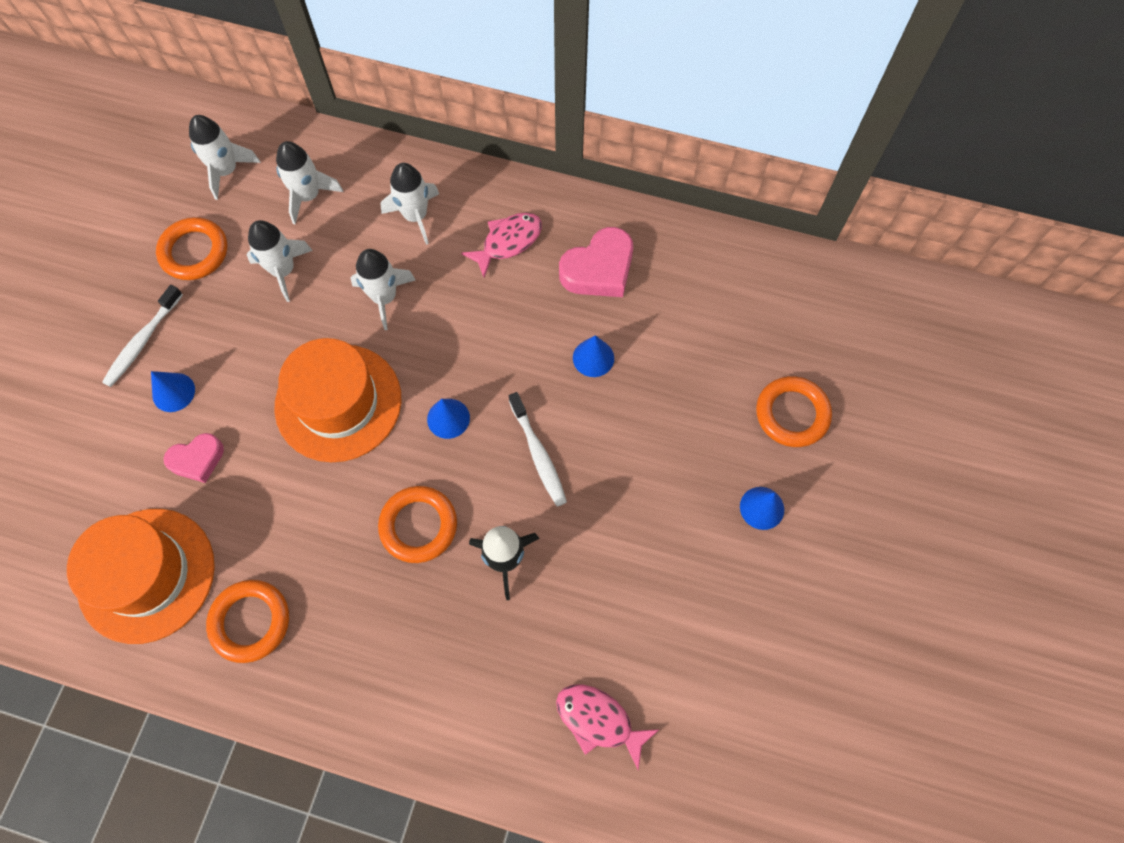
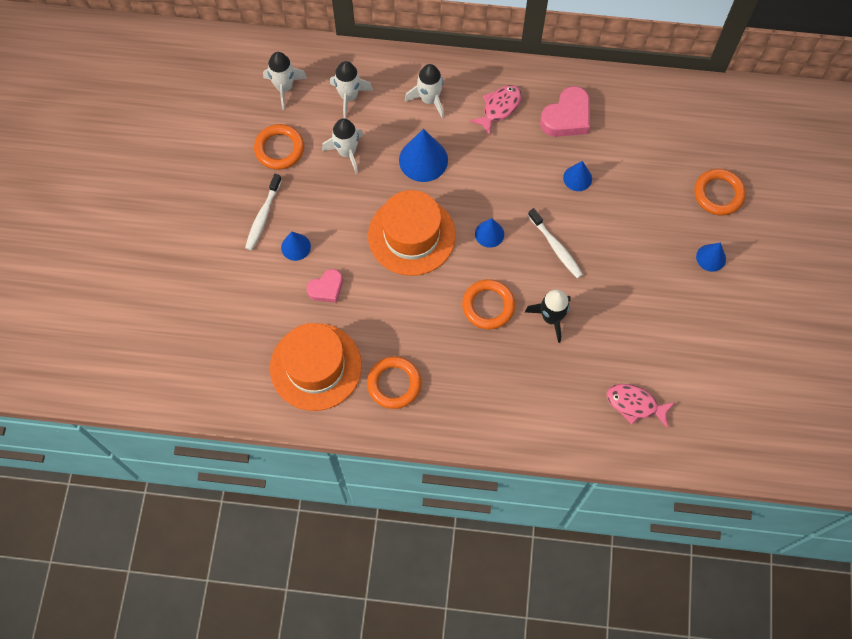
camera: 10 degrees left, 0 degrees up
white rocket [351,249,415,330] -> blue cone [399,129,448,182]

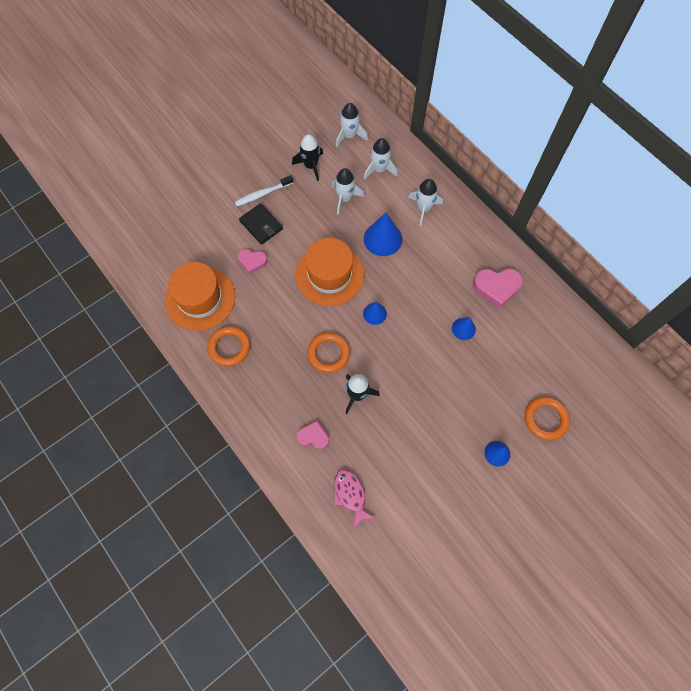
camera: 45 degrees right, 0 degrees up
orange ring [254,124,304,170] -> black rocket [292,134,323,181]
blue cone [281,232,311,261] -> black wallet [239,203,283,245]
pink fish [470,85,522,135] -> none
white toothbrush [528,208,583,279] -> none
none -> pink heart [296,421,329,450]

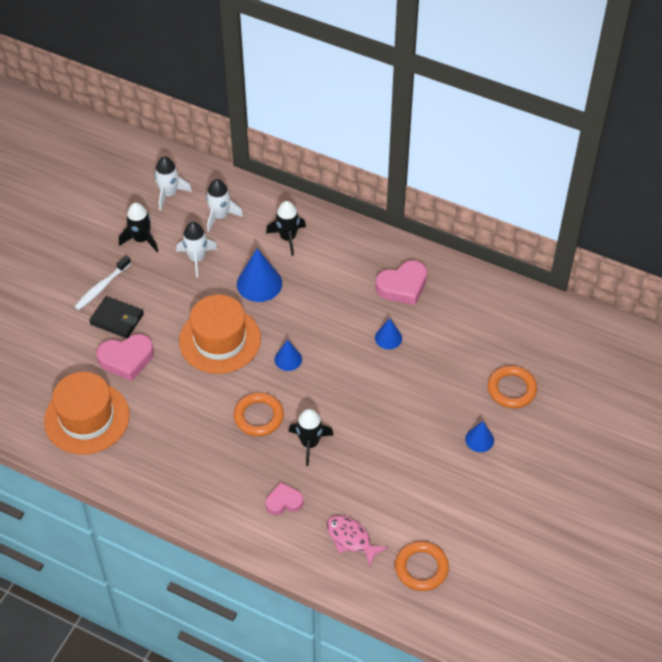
camera: 25 degrees left, 15 degrees down
orange ring [207,326,250,367] -> orange ring moved to [395,541,449,591]
pink heart [238,249,268,275] -> pink heart [97,334,154,381], size x1.59
white rocket [408,179,443,226] -> black rocket [266,201,306,256]

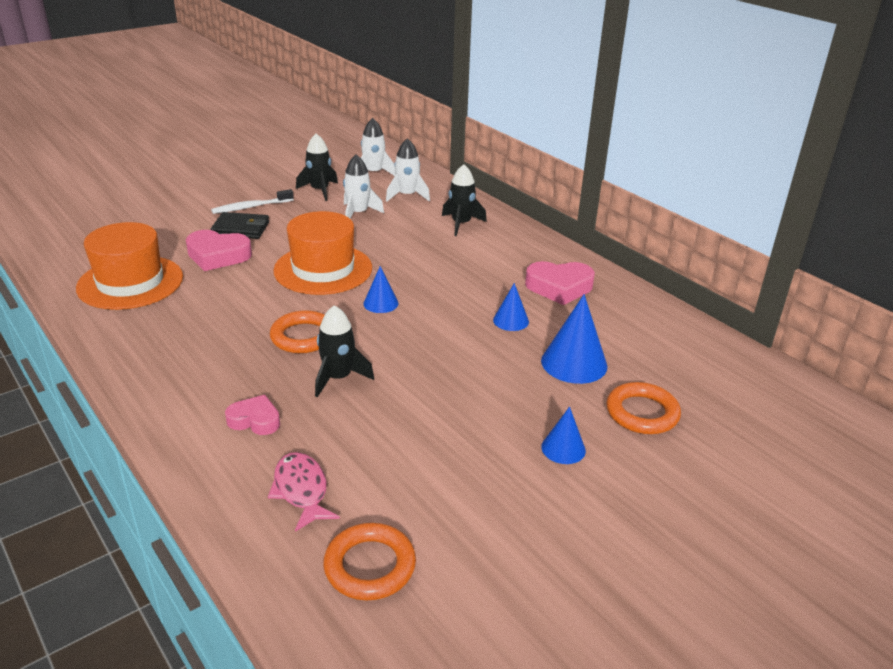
camera: 25 degrees right, 20 degrees down
black wallet [89,296,144,338] -> black wallet turned 45 degrees counterclockwise [210,212,269,239]
blue cone [237,248,282,302] -> blue cone moved to [541,294,608,384]

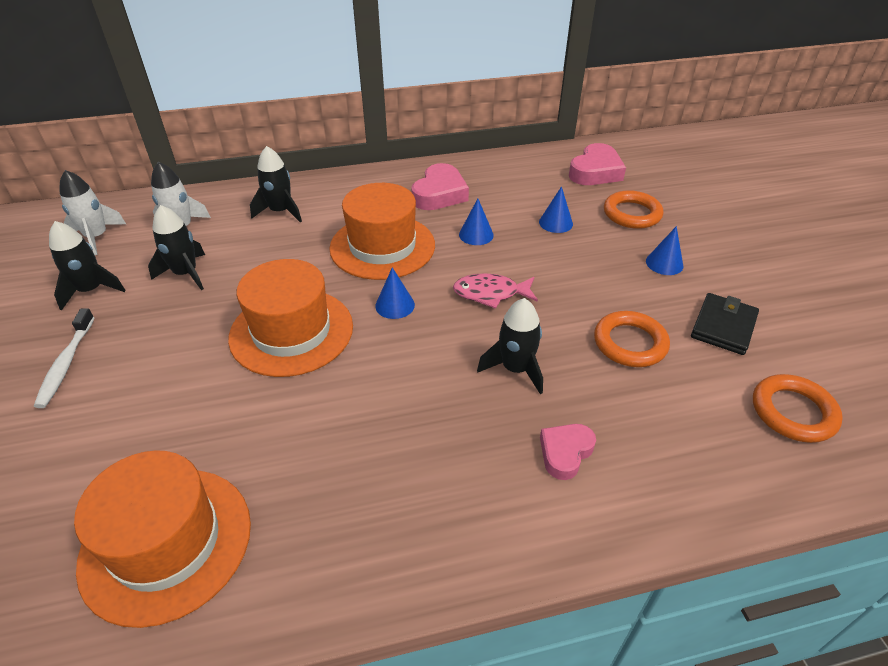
camera: 65 degrees left, 10 degrees up
pink heart [186,230,252,271] -> pink heart moved to [569,143,626,185]
black wallet [210,212,269,239] -> black wallet moved to [691,293,759,355]
pink fish [268,452,340,532] -> pink fish moved to [453,273,538,309]
orange ring [270,310,324,353] -> orange ring moved to [594,311,670,367]
white rocket [343,154,384,218] -> black rocket [148,205,205,290]
blue cone [541,294,608,384] -> blue cone [539,186,573,233], size x0.58
none -> orange hat [329,183,435,280]

